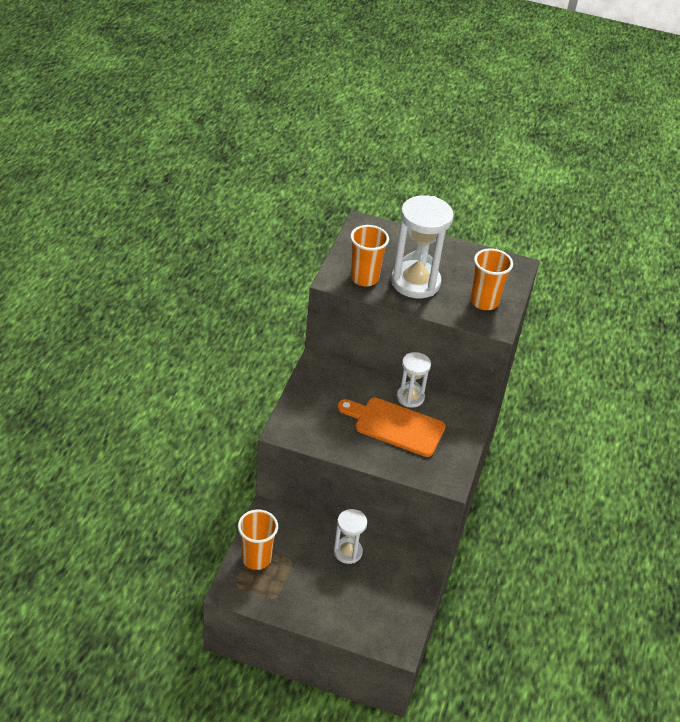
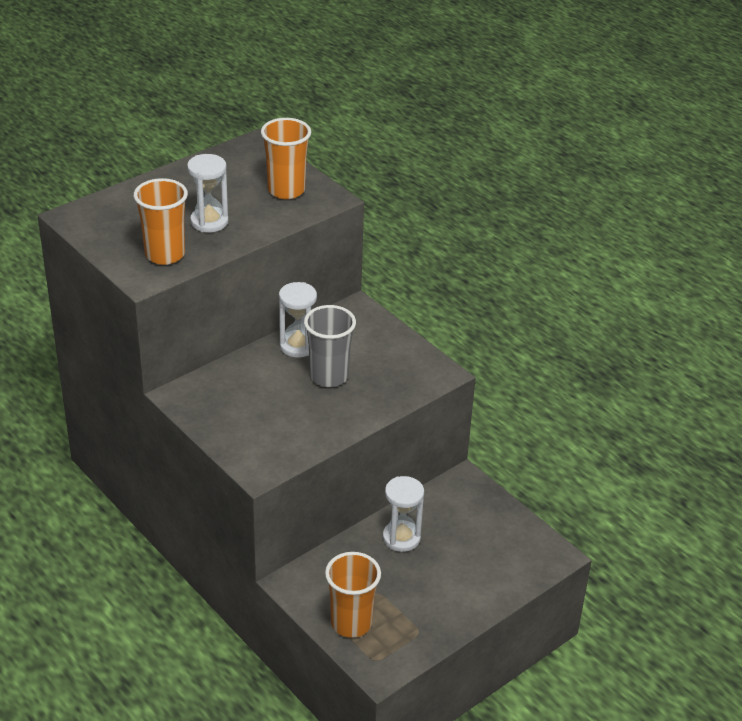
camera: 55 degrees left, 5 degrees down
orange cutting board [337,397,445,457] -> grey cup [304,305,356,387]
white hourglass [391,195,454,298] -> white hourglass [187,154,228,232], size x0.57

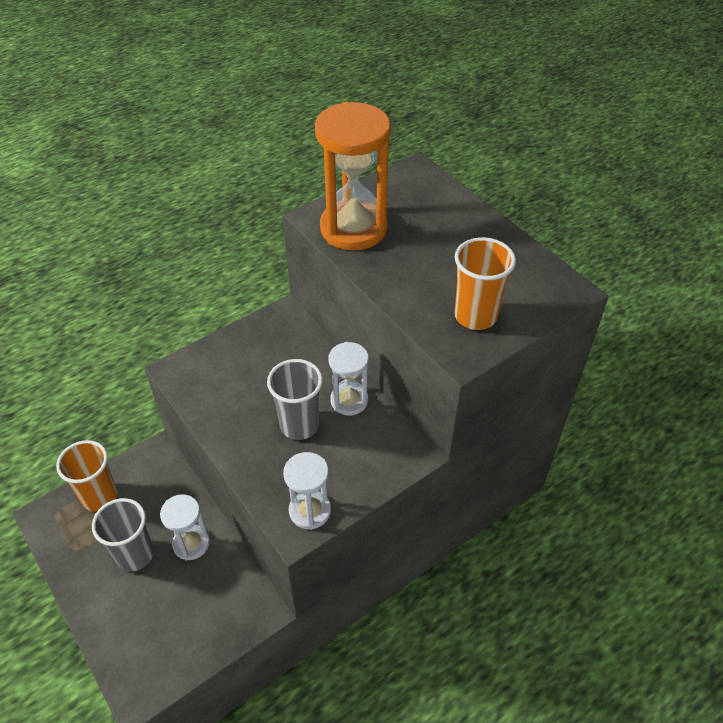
camera: 95 degrees right, 10 degrees up
orange cup [133,178,188,265] -> orange hourglass [315,102,391,251]
white hourglass [187,154,228,232] -> white hourglass moved to [283,452,331,530]
none -> grey cup [92,498,154,571]

